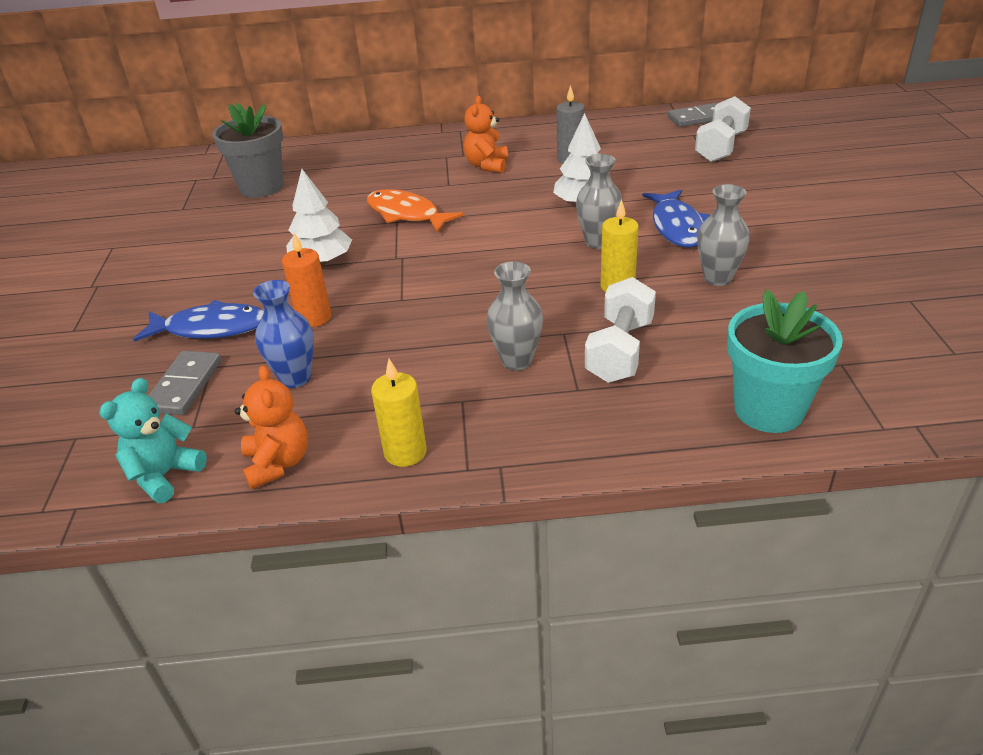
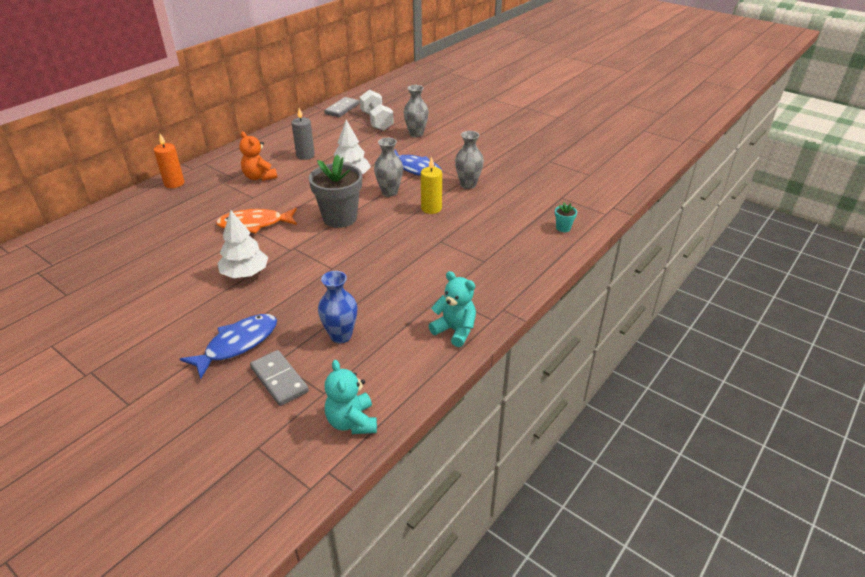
camera: 50 degrees left, 0 degrees up
grey flower pot [212,103,284,198] -> grey flower pot moved to [309,154,362,228]
orange teddy bear [235,365,308,489] -> none
orange candle [282,233,331,327] -> orange candle moved to [154,134,184,188]
yellow candle [371,359,427,467] -> turquoise teddy bear [429,271,476,347]
grey vase [487,261,543,371] -> grey vase moved to [403,85,429,137]
white dumbbell [585,277,656,383] -> none
turquoise flower pot [727,290,843,433] -> turquoise flower pot [555,202,577,232], size x0.42

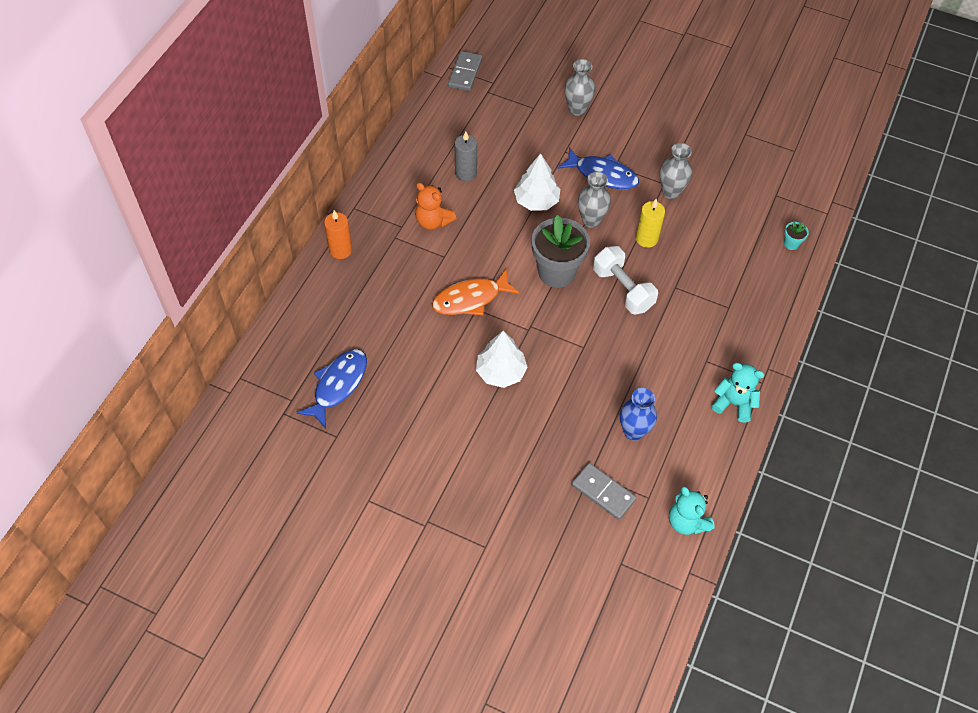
camera: 15 degrees left, 20 degrees up
blue fish [180,314,277,379] -> blue fish moved to [297,349,367,429]
white dumbbell [360,90,394,131] -> white dumbbell moved to [593,246,658,315]

